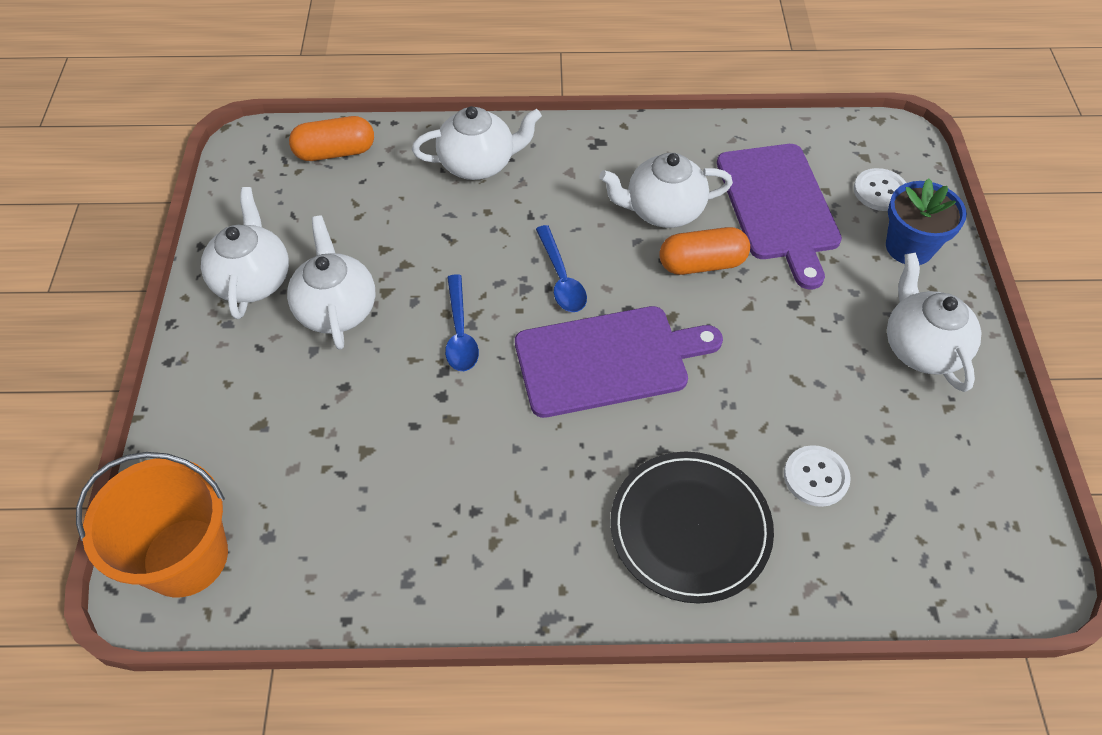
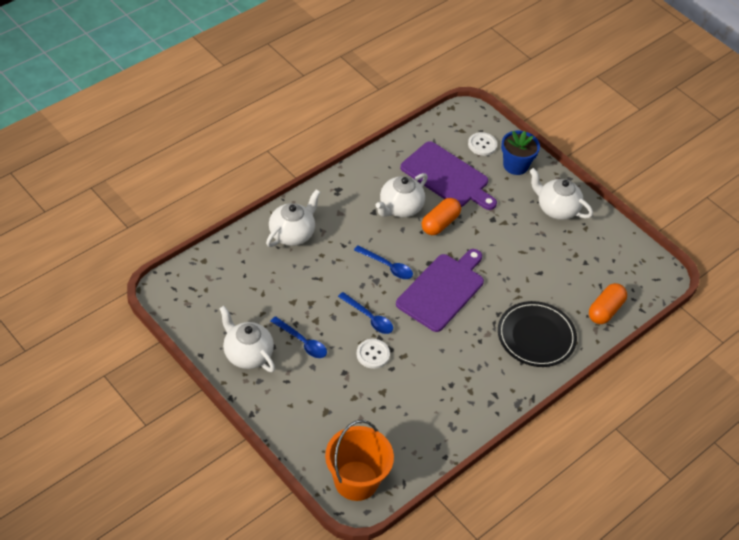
camera: 45 degrees left, 5 degrees down
white teapot [287,215,376,350] -> blue spoon [271,316,327,358]
orange capsule [289,116,374,161] -> orange capsule moved to [589,283,627,324]
white button [784,445,851,507] -> white button moved to [356,339,390,369]

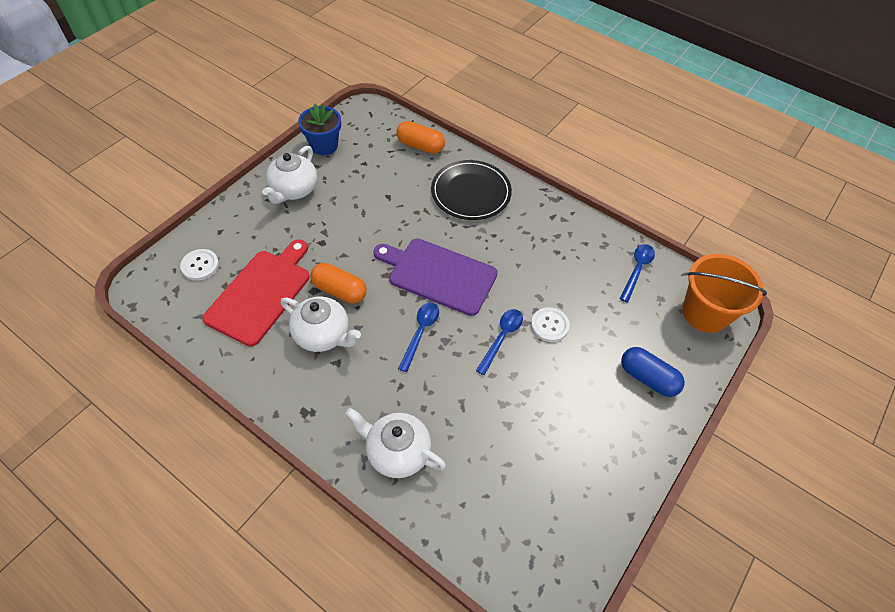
camera: 100 degrees left, 5 degrees up
white teapot [219,306,275,372] -> none
blue spoon [271,316,327,358] -> blue spoon moved to [620,244,655,303]
purple cutting board [400,141,497,210] -> red cutting board [202,239,310,347]
blue flower pot [501,131,540,175] -> blue flower pot moved to [298,103,341,156]
none -> blue capsule [621,347,685,397]

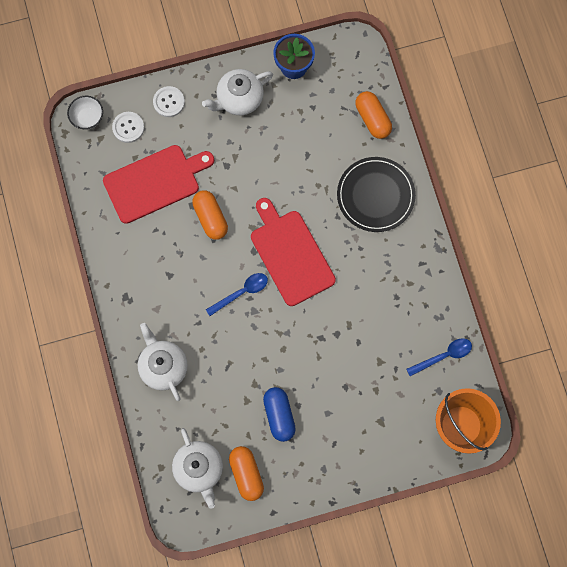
camera: 40 degrees right, 20 degrees up
white teapot [280,297,361,352] -> white teapot moved to [172,428,223,509]
purple cutting board [373,239,498,316] -> red cutting board [251,198,336,306]
blue spoon [476,309,523,375] -> none
white button [531,307,570,342] -> white button moved to [153,86,185,117]
blue capsule [621,347,685,397] -> blue capsule moved to [263,387,296,442]
none -> white bowl [67,96,103,130]
none -> orange capsule [229,446,264,501]

